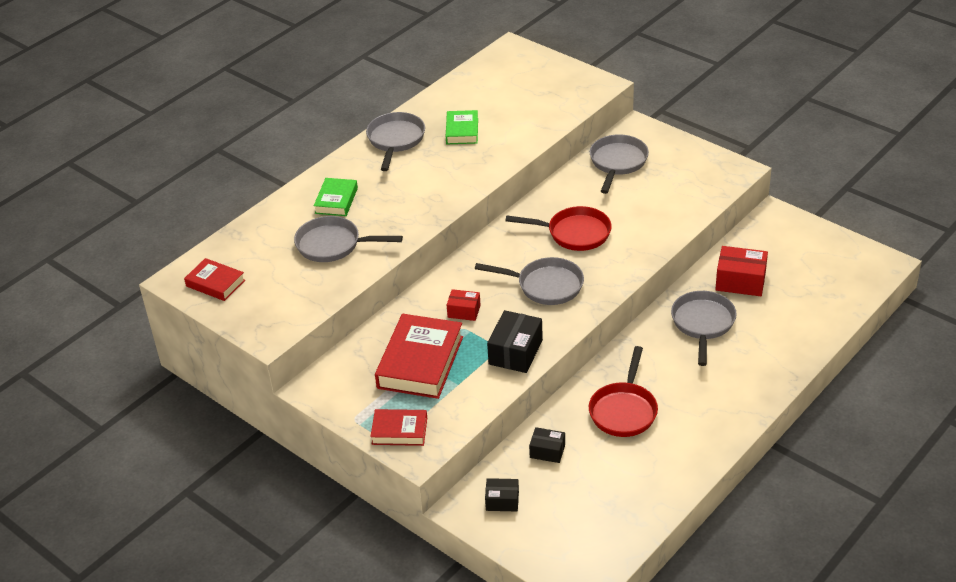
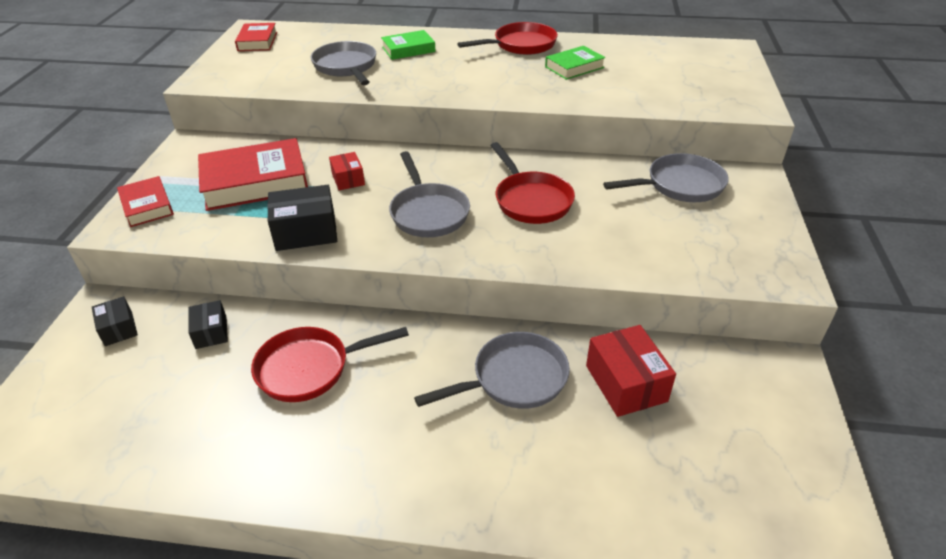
camera: 55 degrees right, 0 degrees up
grey pan [366,112,425,171] -> red pan [457,22,558,55]

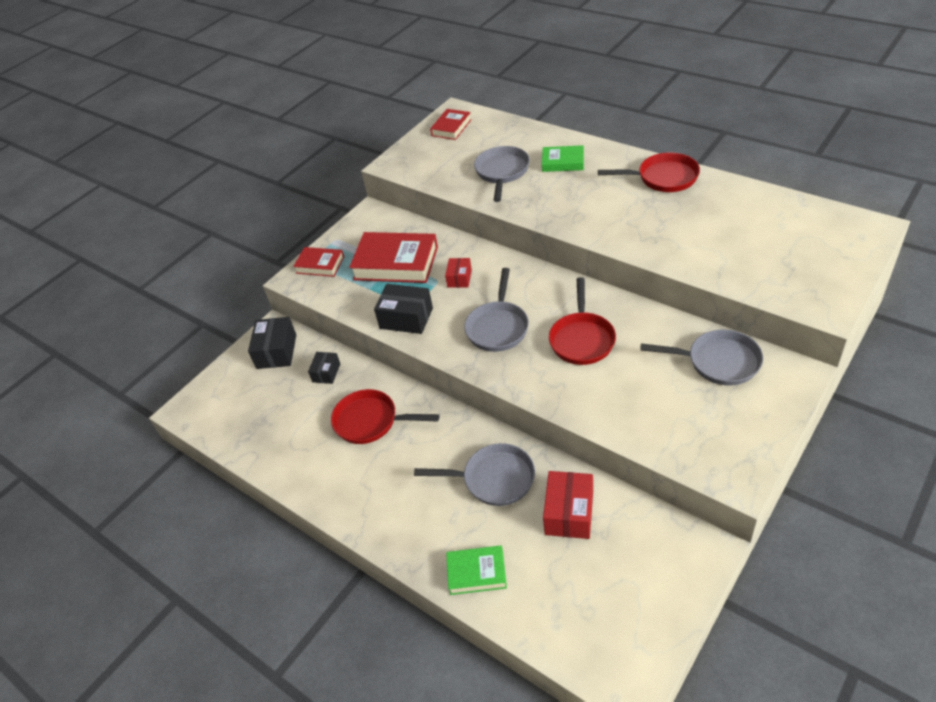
camera: 35 degrees right, 5 degrees up
black box [92,296,138,346] -> black box [248,317,296,369], size x1.66
red book [117,176,174,227] -> red book turned 75 degrees counterclockwise [293,247,344,277]
green book [545,46,606,80] -> green book moved to [446,545,507,595]

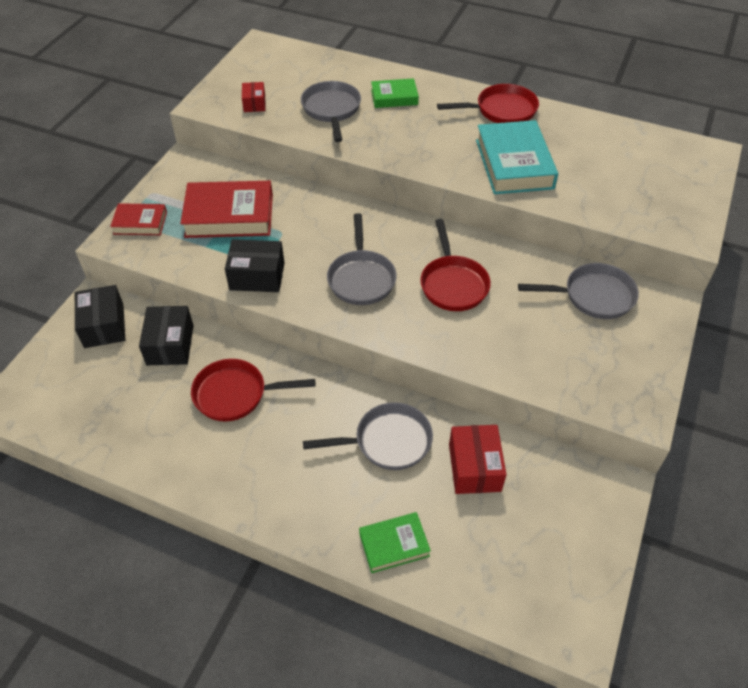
camera: 20 degrees left, 5 degrees up
black box [308,352,340,384] -> black box [139,306,193,365], size x1.66
red book [430,109,472,140] -> none
red box [445,258,472,288] -> red box moved to [242,82,265,112]
none -> turquoise book [476,120,558,194]

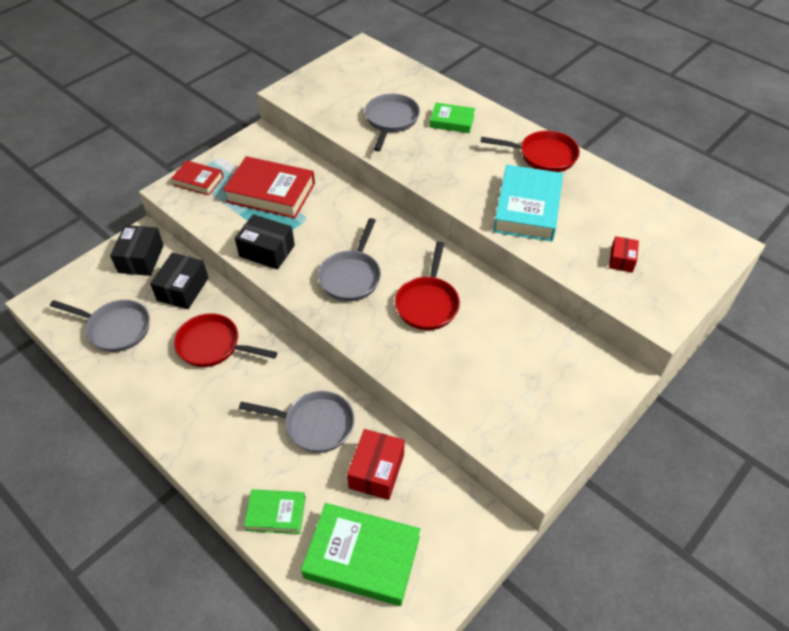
camera: 20 degrees right, 0 degrees up
red box [242,82,265,112] -> red box moved to [609,236,639,273]
grey pan [518,263,639,319] -> grey pan moved to [50,300,150,352]
none -> green book [301,503,420,606]

